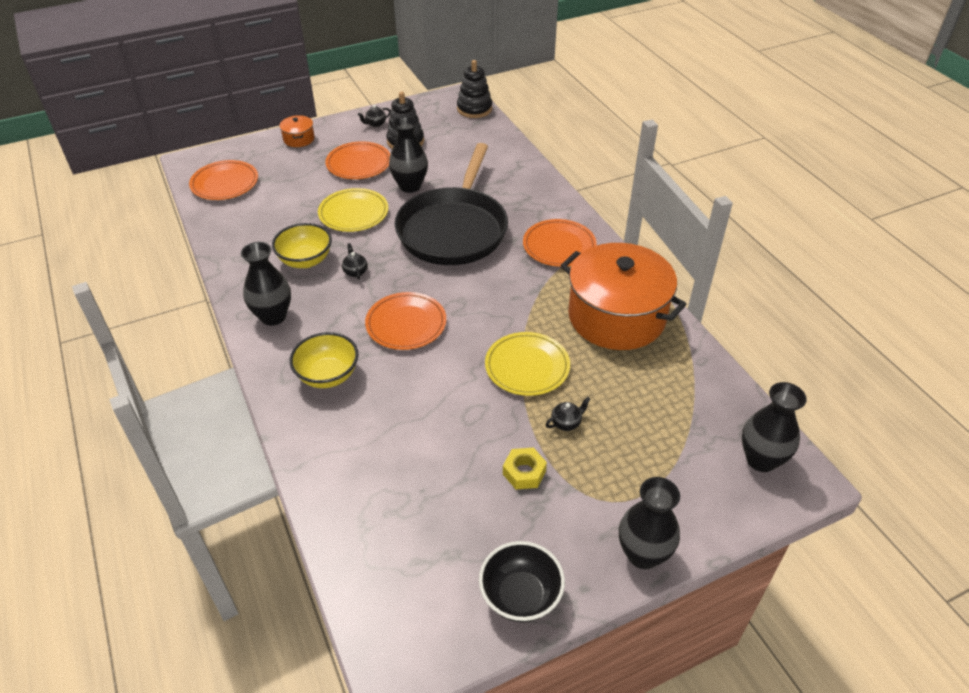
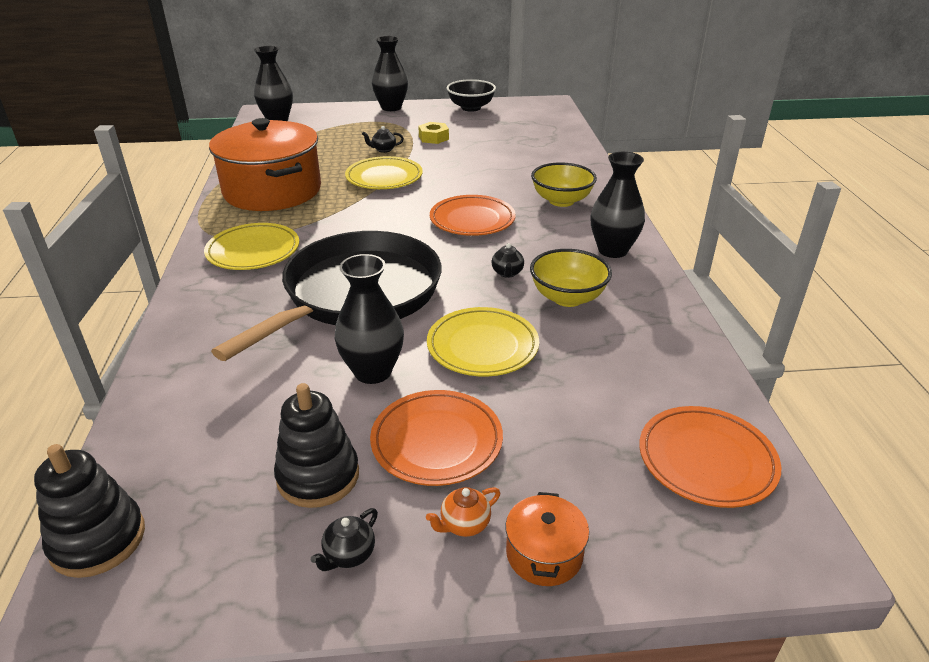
camera: 160 degrees left, 10 degrees down
black teapot [358,105,391,127] -> black teapot turned 135 degrees clockwise [311,508,378,571]
orange plate [523,219,597,267] -> yellow plate [204,223,299,270]
none -> orange teapot [426,487,500,537]

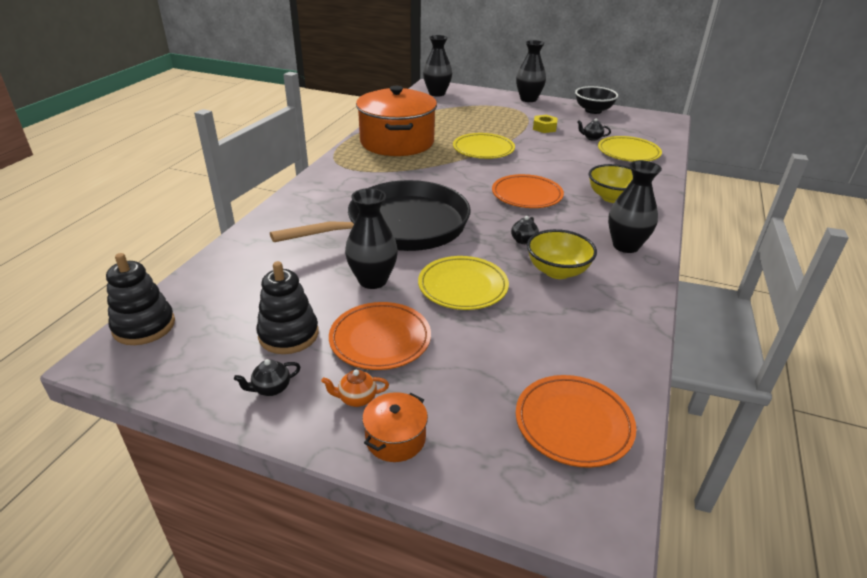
camera: 25 degrees right, 0 degrees up
yellow plate [204,223,299,270] -> yellow plate moved to [598,136,662,162]
black teapot [362,126,404,153] -> black teapot moved to [577,118,611,141]

